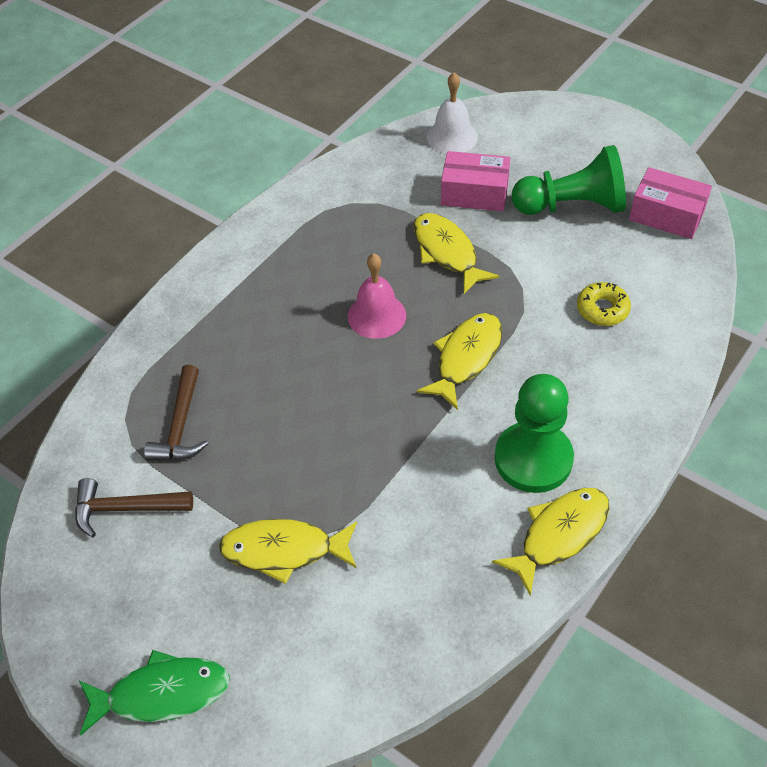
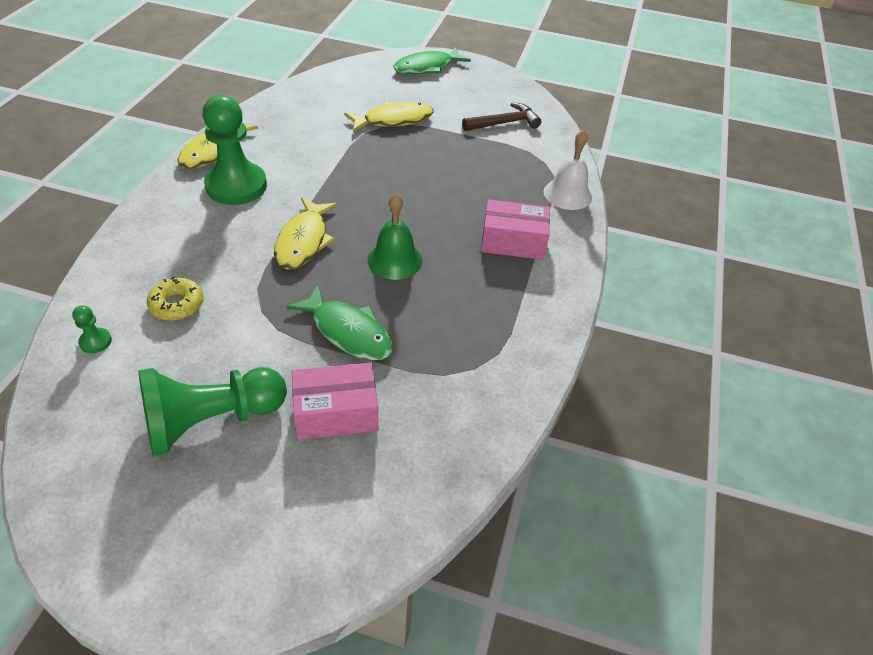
camera: 155 degrees right, 5 degrees down
brown hammer [144,365,208,460] -> none
pink bell [348,254,406,339] -> green bell [368,193,423,280]
yellow fish [414,213,499,294] -> green fish [286,284,393,361]
white bell [427,72,478,154] -> white bell moved to [543,130,592,210]
pink box [629,167,712,239] -> pink box moved to [481,199,550,260]
none -> green pawn [72,305,112,353]

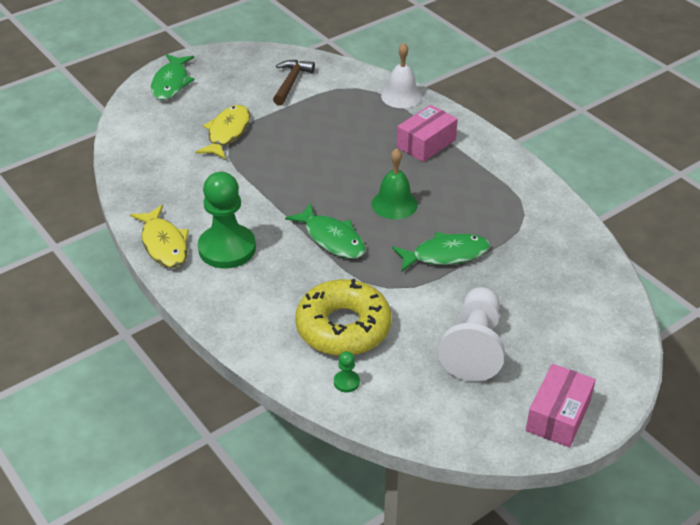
camera: 50 degrees left, 5 degrees down
green pawn [138,367,287,456] -> white pawn [438,287,505,382]
yellow donut [147,277,204,321] -> yellow donut [295,279,392,356], size x2.05
yellow fish [274,197,338,269] -> green fish [285,203,366,259]
pink box [292,363,378,440] -> pink box moved to [526,364,596,448]

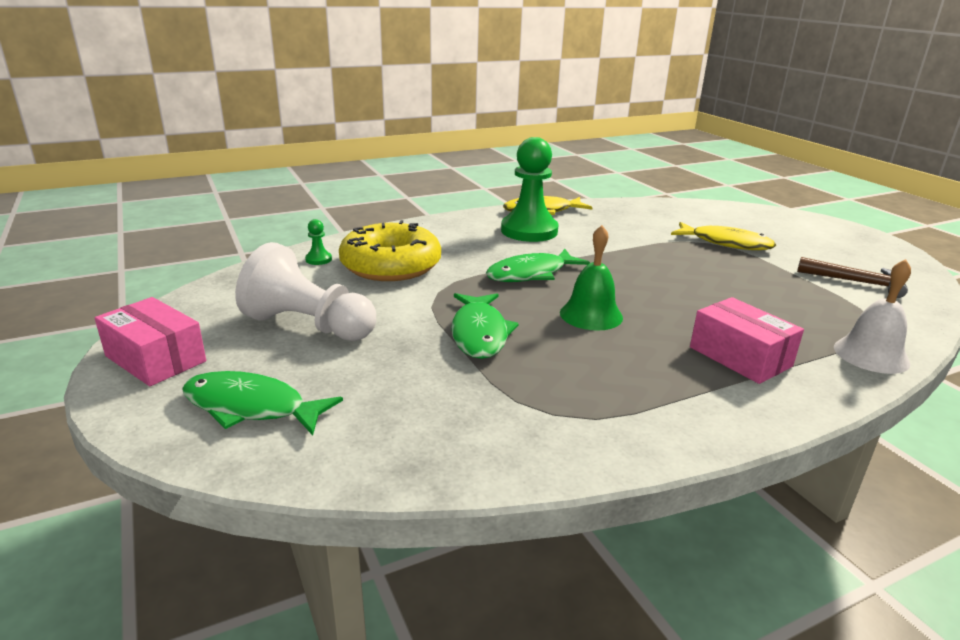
camera: 100 degrees right, 15 degrees down
green fish [151,54,195,100] -> green fish moved to [182,371,343,435]

